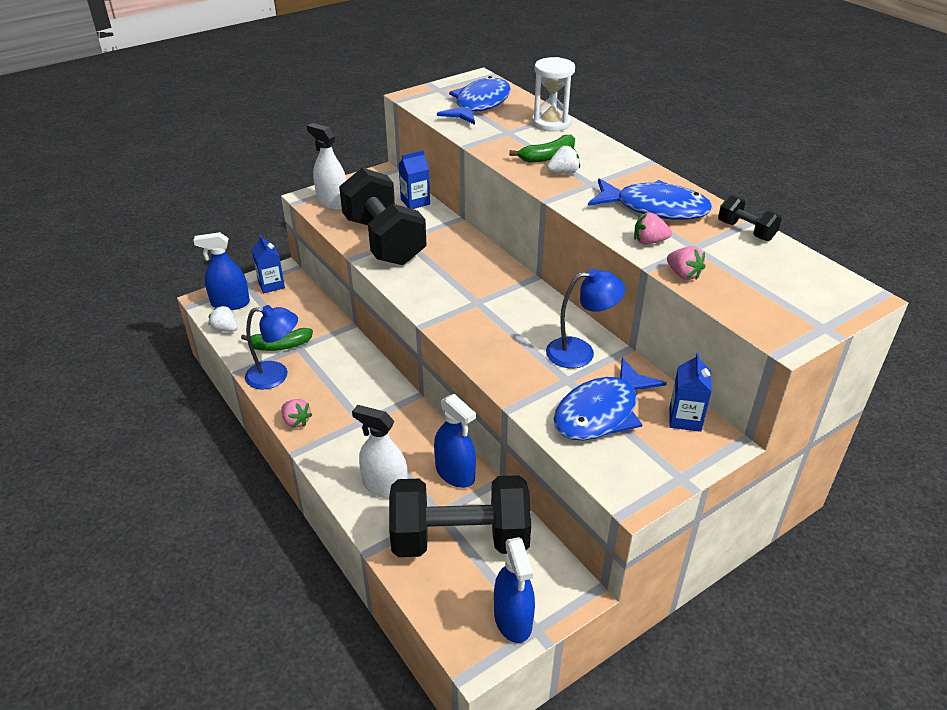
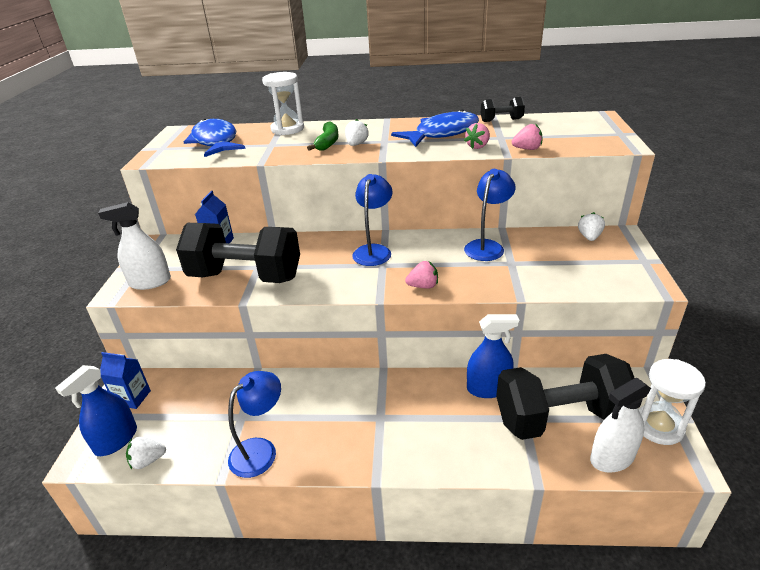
camera: 50 degrees left, 5 degrees down
green banana [241,328,313,351] -> none
pink strawberry [281,399,313,428] -> pink strawberry moved to [405,261,438,289]
white spray bottle [352,405,408,499] -> white spray bottle moved to [590,378,651,473]
black dumbbell [389,475,531,557] -> black dumbbell turned 45 degrees clockwise [496,354,634,440]
blue spray bottle [494,537,535,643] -> white hourglass [638,359,706,445]
blue fish [553,357,667,441] -> none
blue carton [669,352,712,432] -> white strawberry [578,212,605,241]
none -> blue lamp [352,174,393,266]

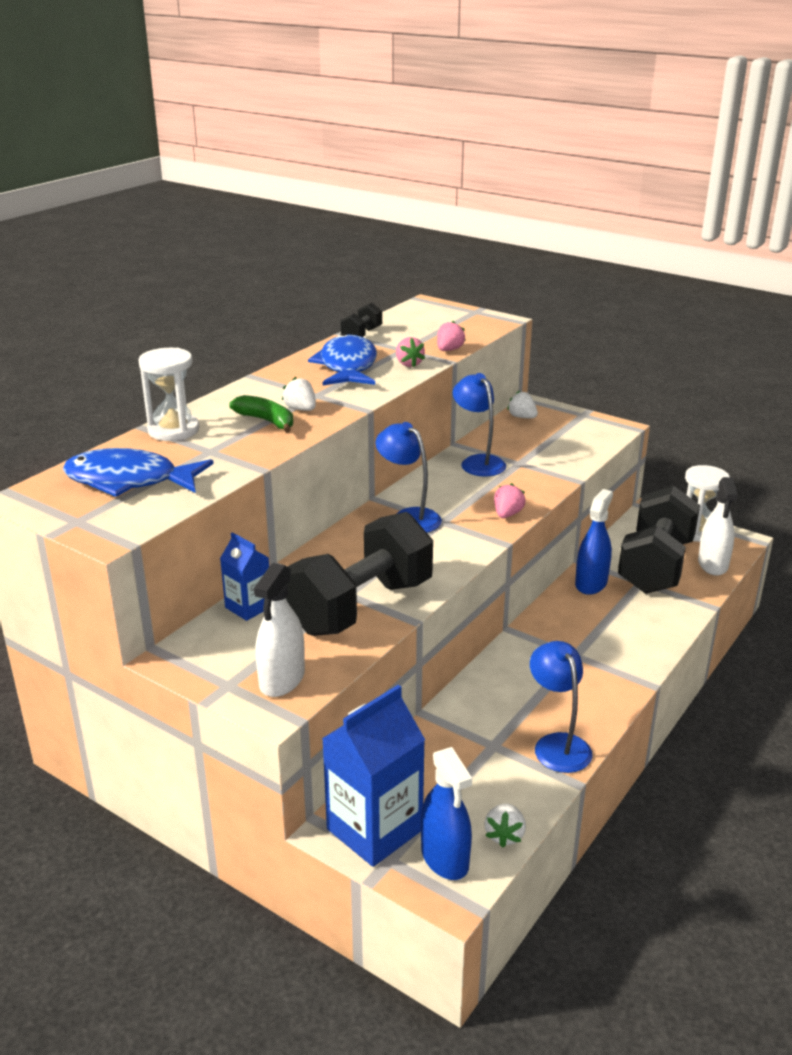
camera: 60 degrees left, 5 degrees down
blue carton [100,352,151,409] -> blue carton [322,685,425,867], size x1.84

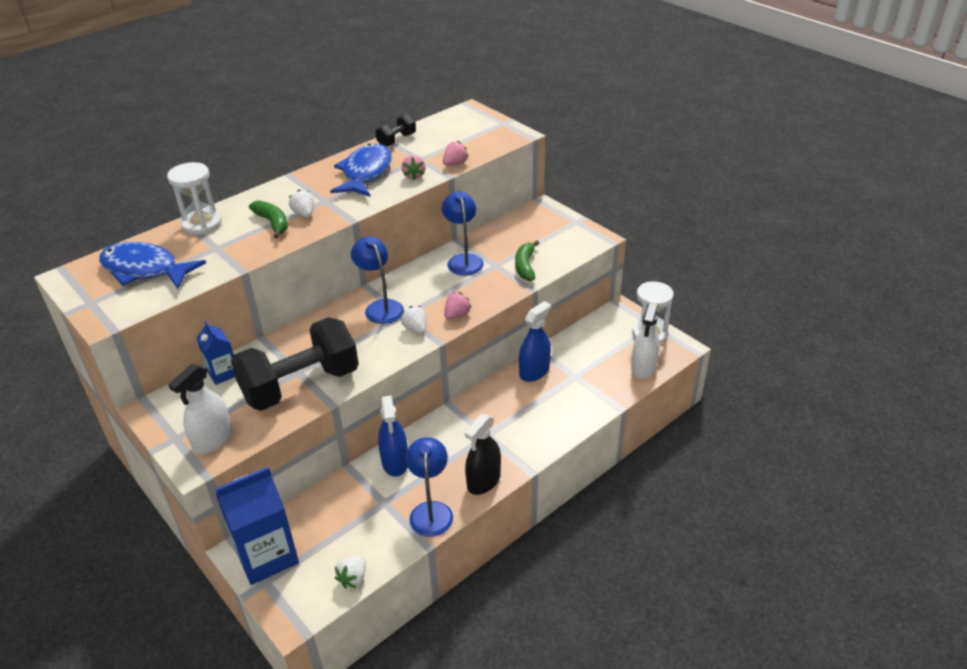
camera: 15 degrees right, 10 degrees up
blue spray bottle [421,747,472,880] -> blue spray bottle moved to [378,395,408,477]
white strawberry [507,391,538,418] -> white strawberry moved to [401,306,426,334]
black dumbbell [618,486,700,594] -> none
none -> black spray bottle [465,414,501,495]
none -> green banana [515,240,539,281]

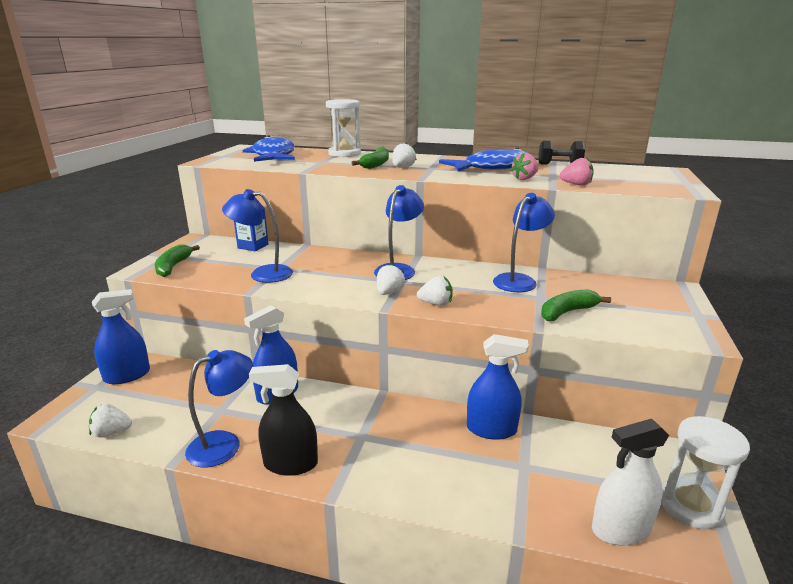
camera: 55 degrees right, 15 degrees down
white spray bottle [168,364,233,454] -> green banana [155,245,200,277]
blue carton [215,467,299,585] -> blue spray bottle [92,289,150,384]
black dumbbell [231,317,359,411] -> blue lamp [222,189,293,283]
pink strawberry [444,292,472,319] -> white strawberry [417,276,453,306]

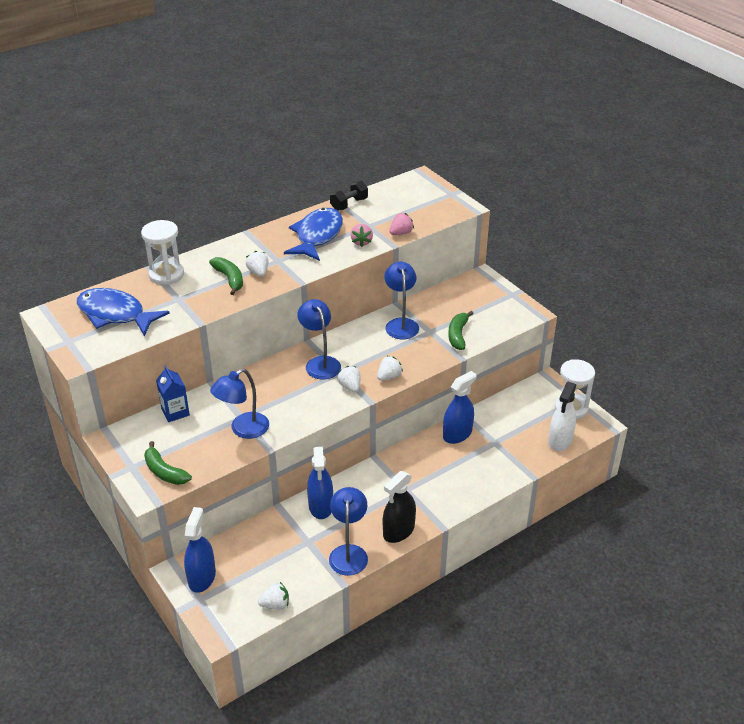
camera: 50 degrees left, 15 degrees up
white strawberry [89,404,132,437] -> white strawberry turned 135 degrees counterclockwise [258,582,289,610]

